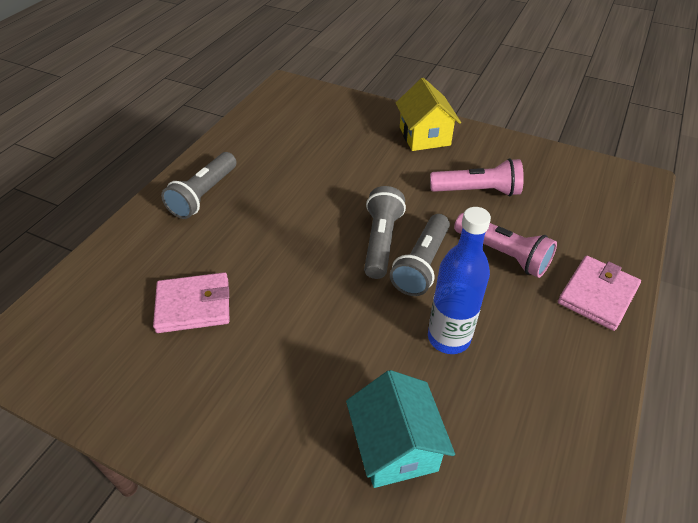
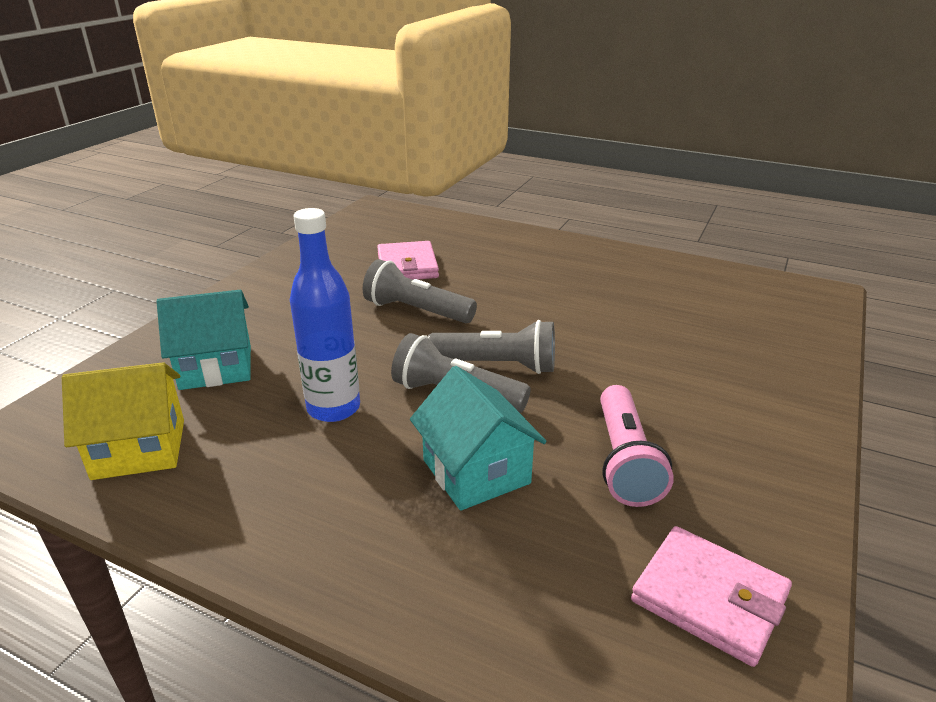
camera: 90 degrees right, 15 degrees down
grey flashlight [161,152,236,219] -> grey flashlight moved to [363,259,477,323]
yellow house [396,78,461,151] -> yellow house moved to [62,362,184,480]
pink flashlight [454,213,557,278] -> turquoise house [410,366,547,511]
pink wallet [558,256,641,331] -> pink wallet moved to [631,526,792,667]

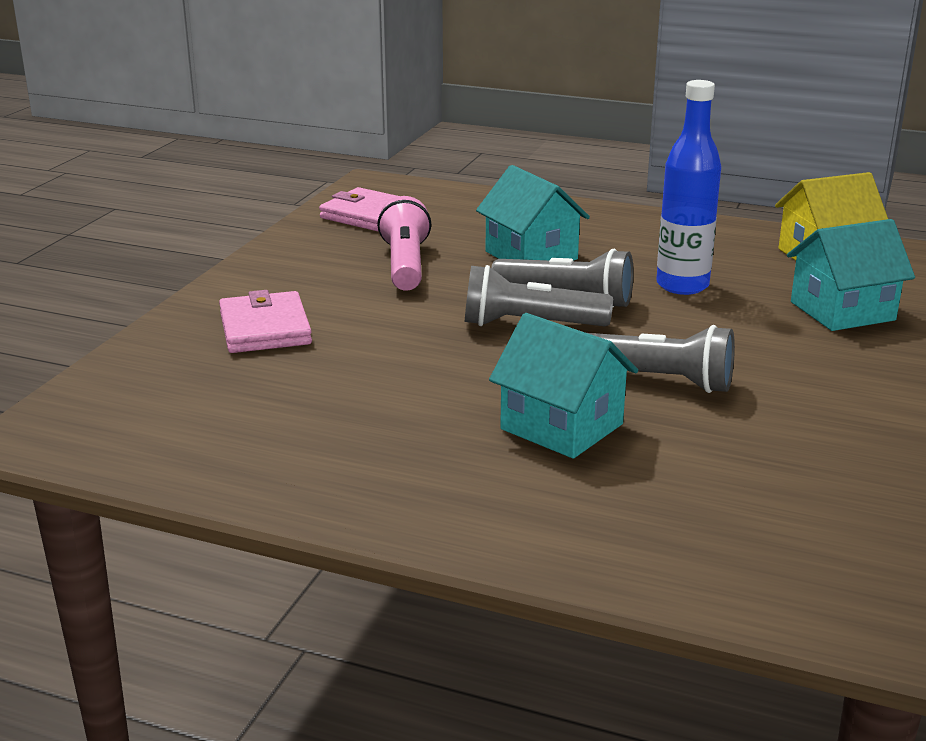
camera: 175 degrees right, 5 degrees down
pink wallet [377,241,439,280] -> pink wallet moved to [219,290,312,353]
none -> turquoise house [489,313,638,459]

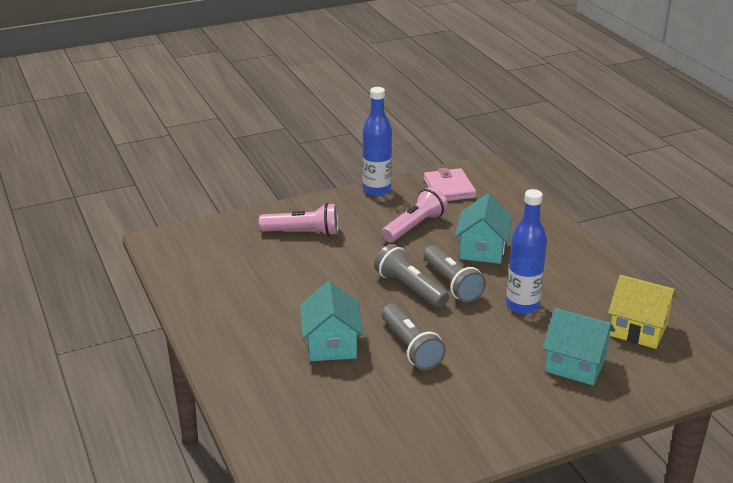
camera: 45 degrees right, 5 degrees up
pink wallet [219,290,312,353] -> pink flashlight [259,203,338,236]
none -> blue bottle [362,87,392,196]

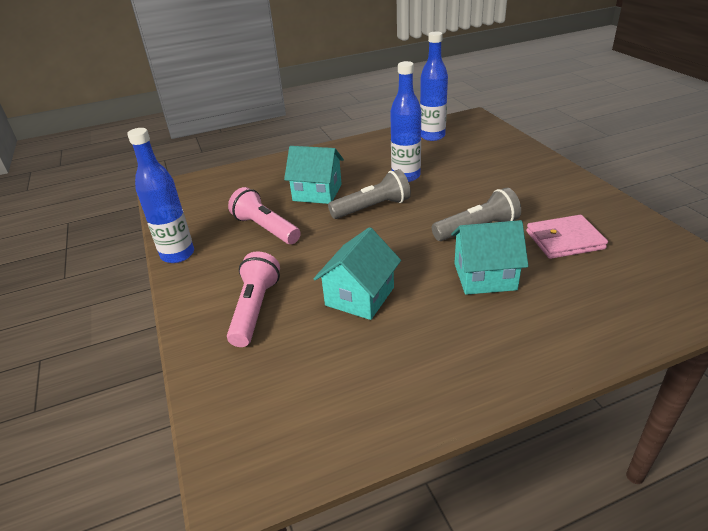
camera: 85 degrees left, 5 degrees up
grey flashlight [374,244,449,308] -> none
pink wallet [424,168,476,201] -> pink wallet moved to [526,215,608,259]
turquoise house [543,308,615,385] -> turquoise house moved to [314,227,401,320]
yellow house [608,275,677,349] -> blue bottle [420,32,448,141]

